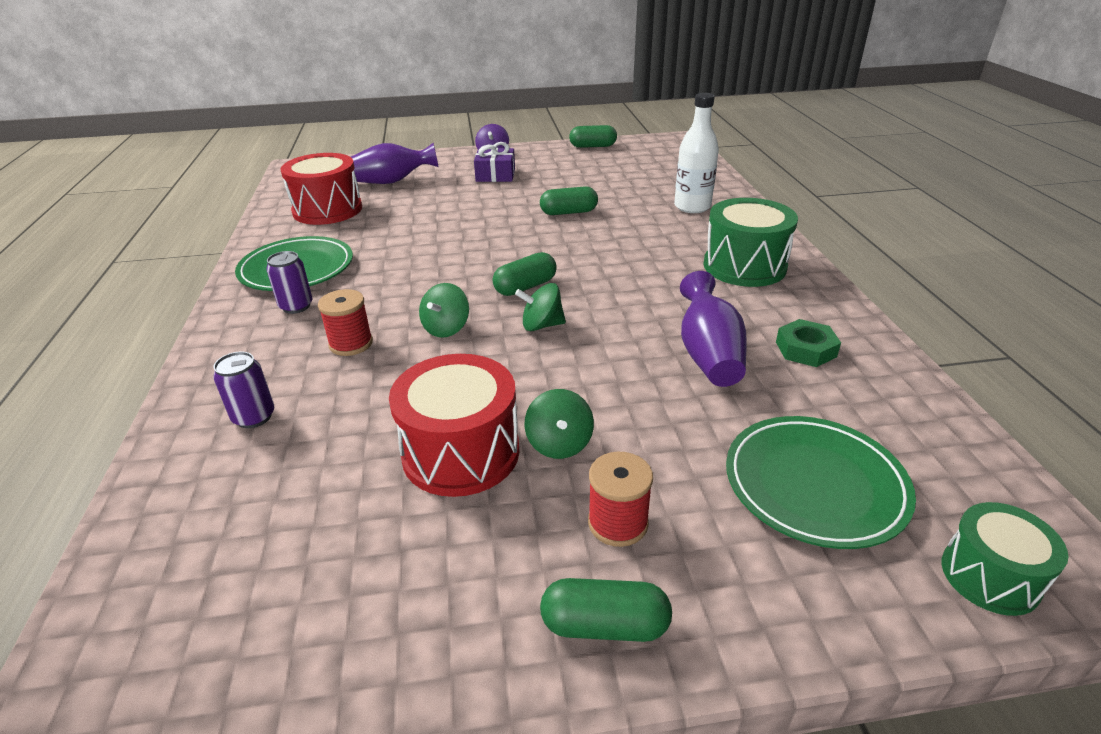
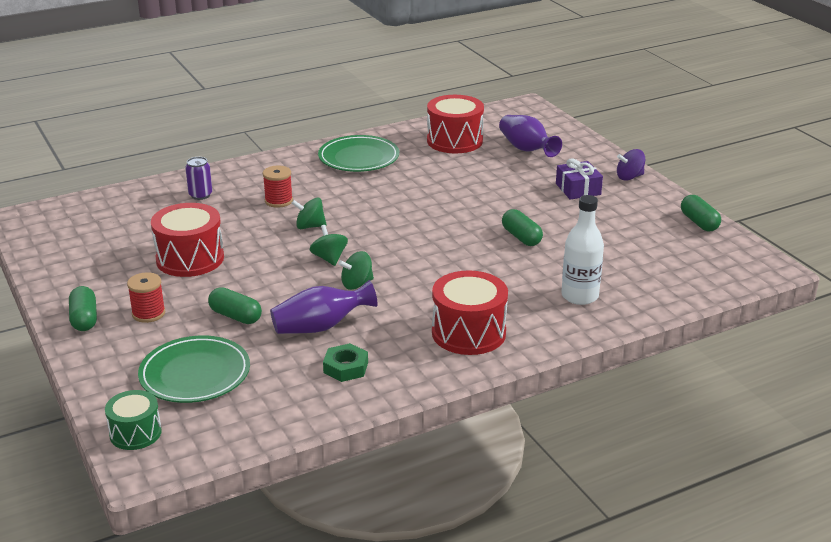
camera: 70 degrees right, 5 degrees down
purple can [266,251,313,314] -> none
green capsule [493,252,557,296] -> green capsule moved to [208,287,262,324]
green spinning top [525,389,594,459] -> green spinning top moved to [338,251,374,290]
green drum [703,198,798,287] -> red drum [432,270,508,355]

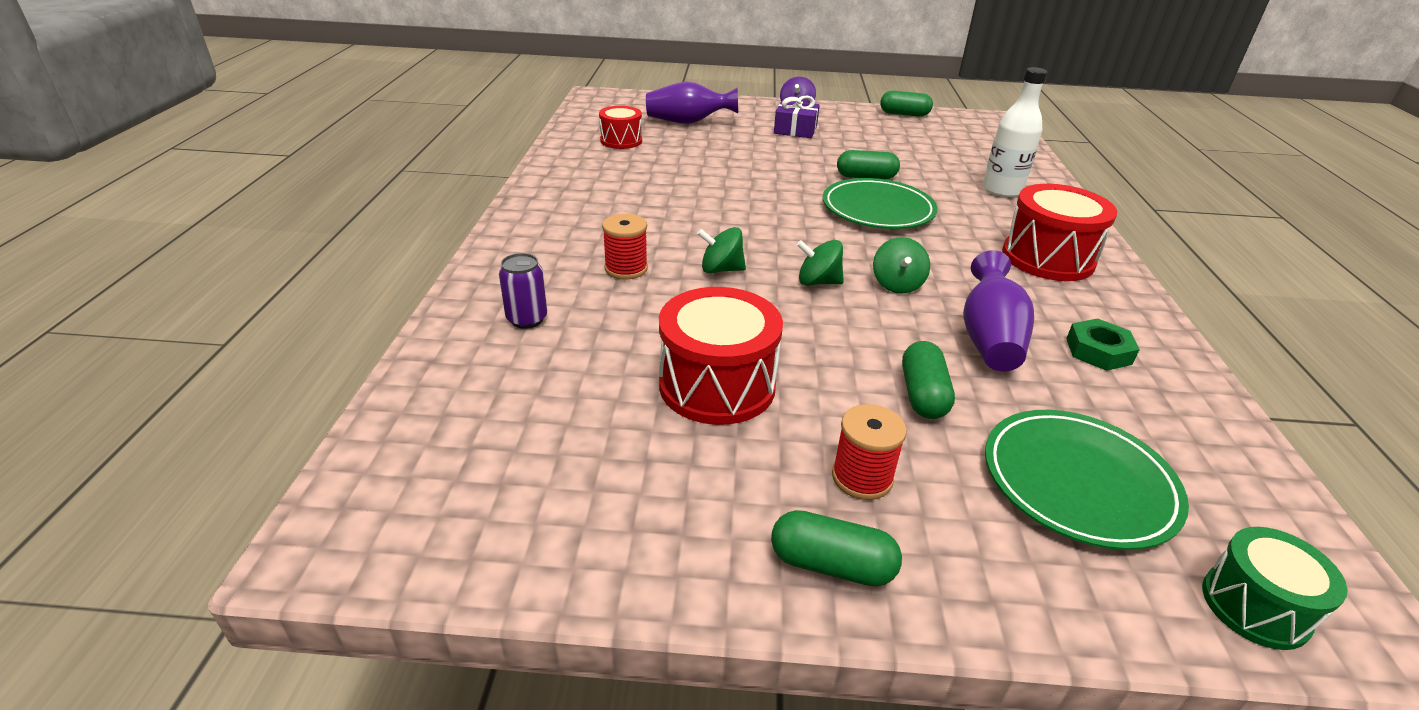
camera: 60 degrees left, 5 degrees up
green capsule [208,287,262,324] -> green capsule turned 60 degrees counterclockwise [902,341,955,419]
green spinning top [292,198,327,229] -> green spinning top turned 60 degrees clockwise [697,227,746,273]
green plate [318,135,399,172] -> green plate moved to [823,178,937,229]
red drum [427,95,484,153] -> red drum [599,106,642,149], size x0.61

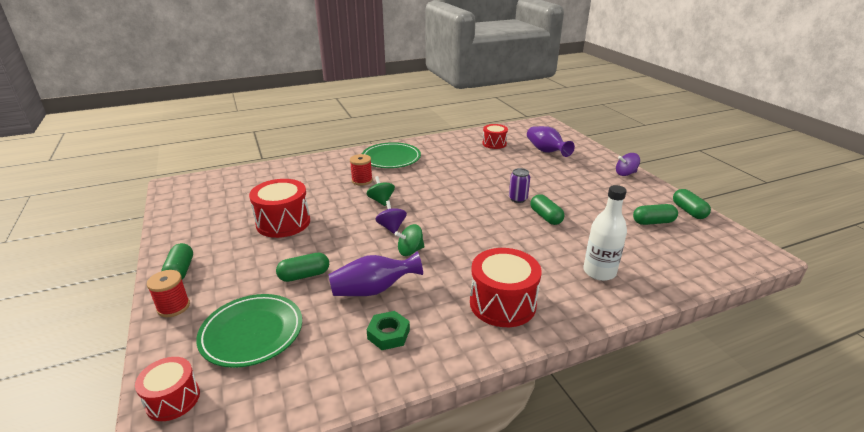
camera: 65 degrees right, 5 degrees down
purple can [499,253,547,329] -> purple can moved to [509,168,530,203]
purple gift [774,96,820,138] -> none
green spinning top [797,240,844,286] -> purple spinning top [375,200,407,234]
green plate [823,178,937,229] -> green plate moved to [362,142,421,168]
red spool [832,404,907,500] -> red spool moved to [147,270,190,317]
green drum [1202,527,1348,650] -> red drum [135,357,200,421]
none -> green capsule [633,204,678,225]

